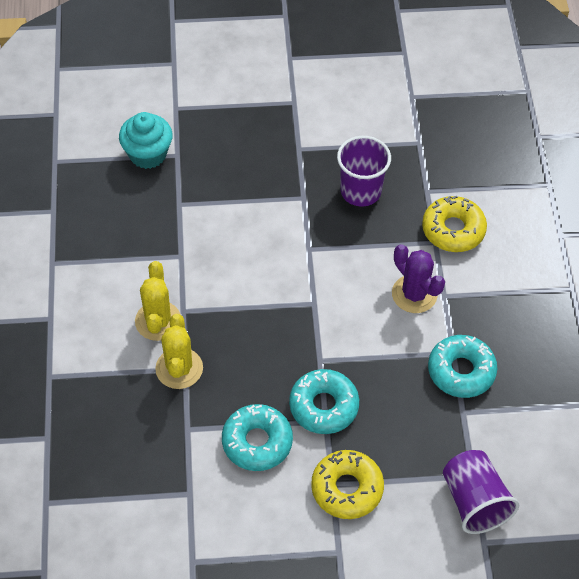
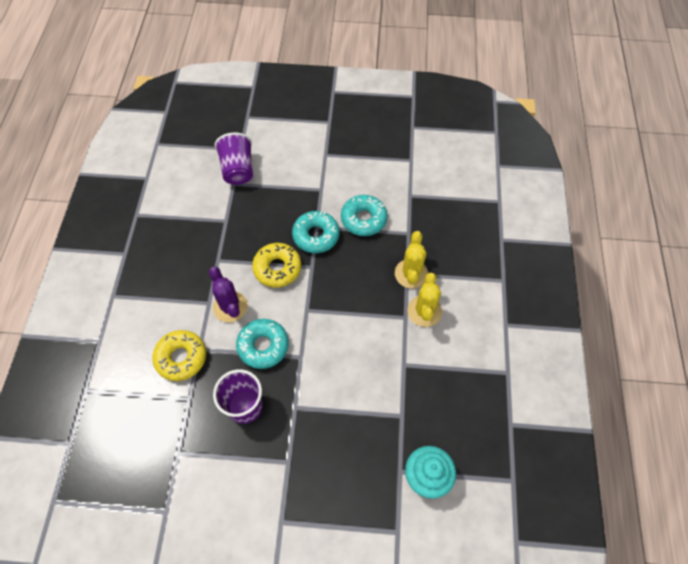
camera: 170 degrees left, 5 degrees up
yellow donut [311,450,384,519] -> yellow donut moved to [252,243,301,287]
turquoise donut [428,335,497,398] -> turquoise donut moved to [236,319,289,369]

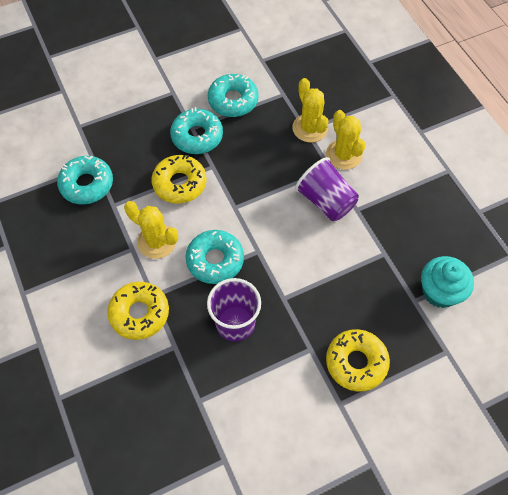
camera: 30 degrees left, 0 degrees up
purple cactus [209,267,248,323] -> yellow cactus [124,201,178,259]
purple cup [215,133,253,185] -> purple cup moved to [295,157,359,221]
none -> turquoise donut [57,156,113,205]
none -> yellow donut [326,329,390,392]

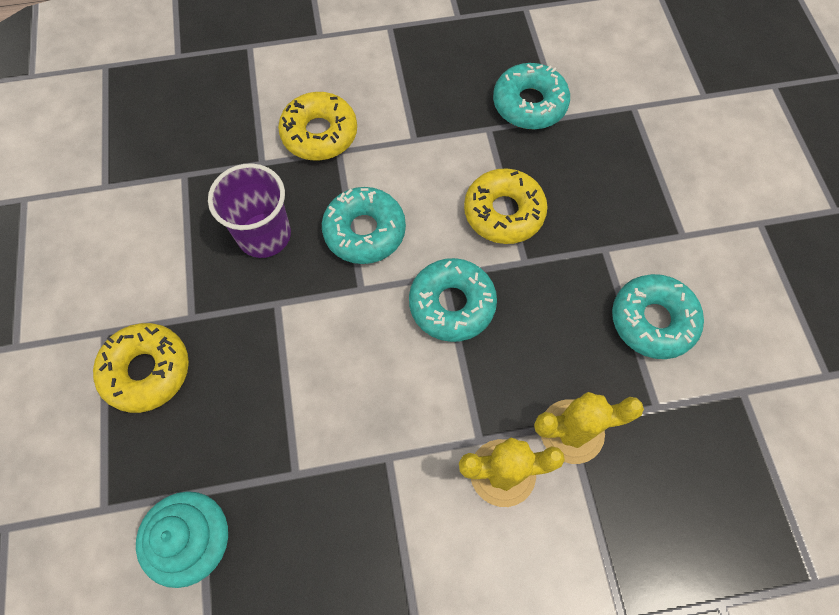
camera: 105 degrees right, 5 degrees up
yellow cactus [124,201,178,259] -> none
turquoise donut [170,107,223,154] -> turquoise donut moved to [409,258,497,342]
purple cup [295,157,359,221] -> none

